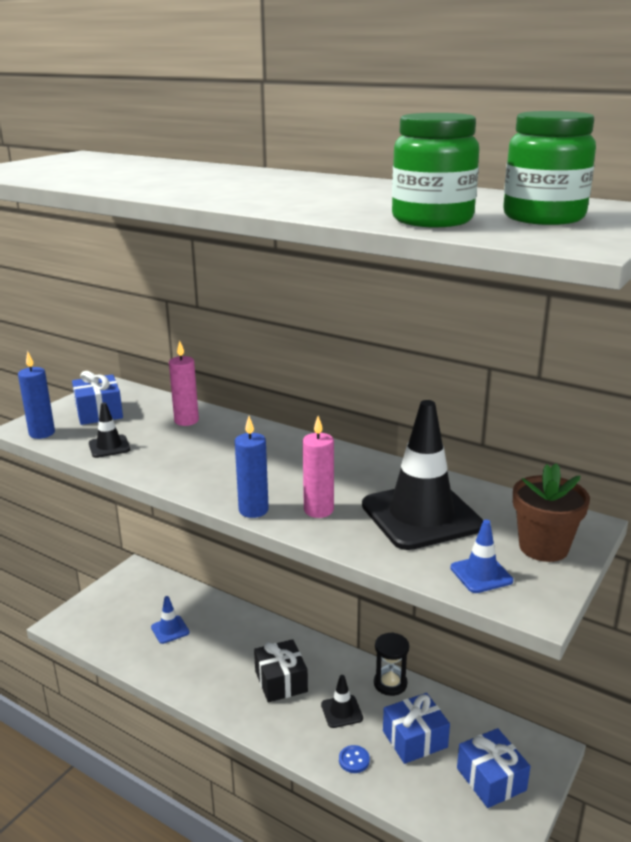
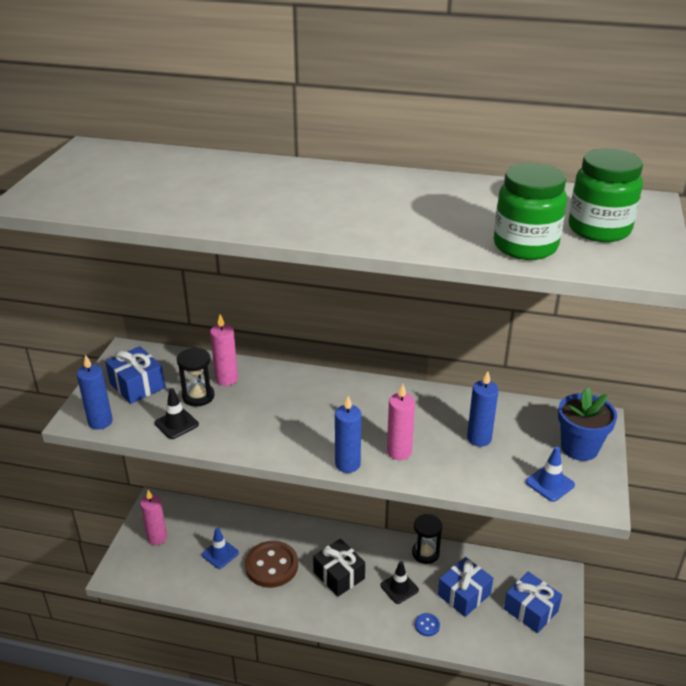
camera: 20 degrees left, 10 degrees up
black traffic cone [362,400,483,550] -> blue candle [467,371,499,447]
brown flower pot [513,463,590,562] -> blue flower pot [558,388,617,461]
none -> pink candle [140,490,167,545]
none -> black hourglass [177,347,214,407]
none -> brown button [245,541,298,588]

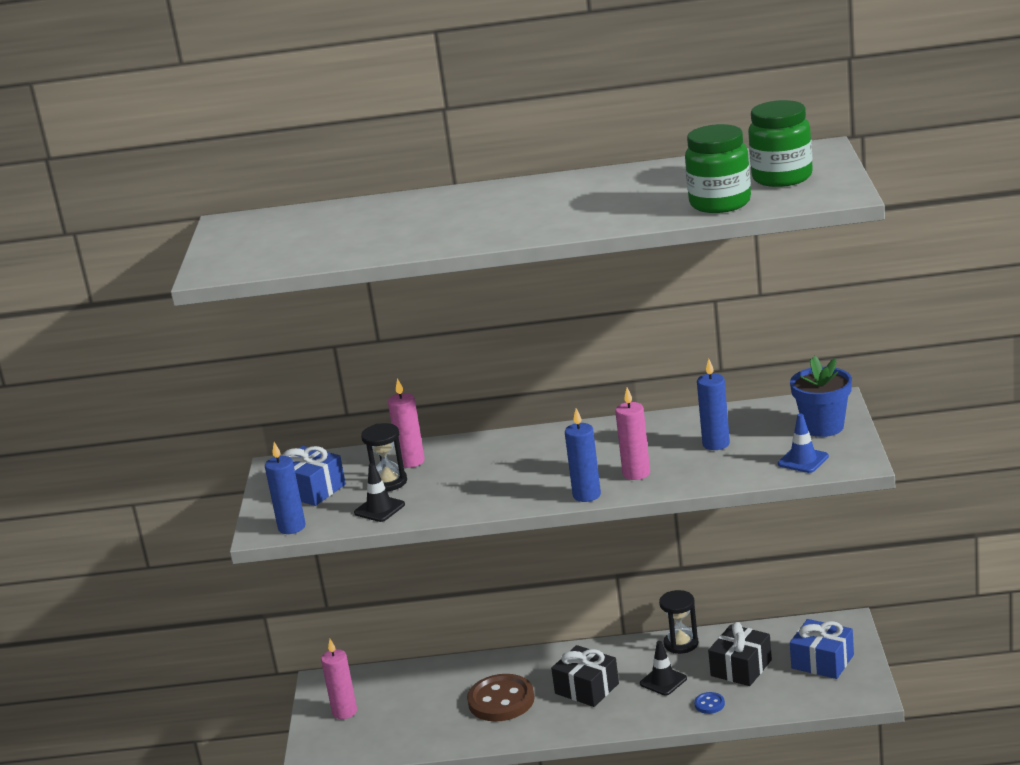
camera: 10 degrees left, 10 degrees down
blue traffic cone [202,528,239,569] -> none
blue gift [438,557,493,617] -> black gift [708,622,772,686]

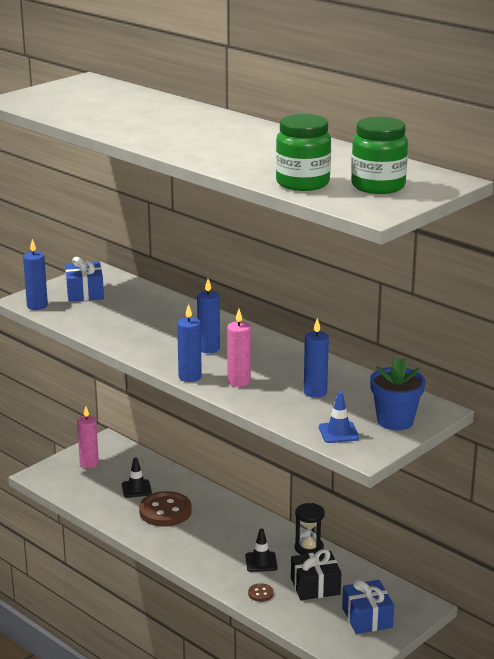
camera: 40 degrees right, 0 degrees up
black traffic cone [354,463,405,522] -> black traffic cone moved to [122,457,152,498]
black hourglass [361,423,407,491] -> none
pink candle [388,378,425,468] -> none
black gift [551,645,619,707] -> none
blue button [694,692,725,714] -> brown button [248,583,273,602]
none -> blue candle [197,279,220,353]

